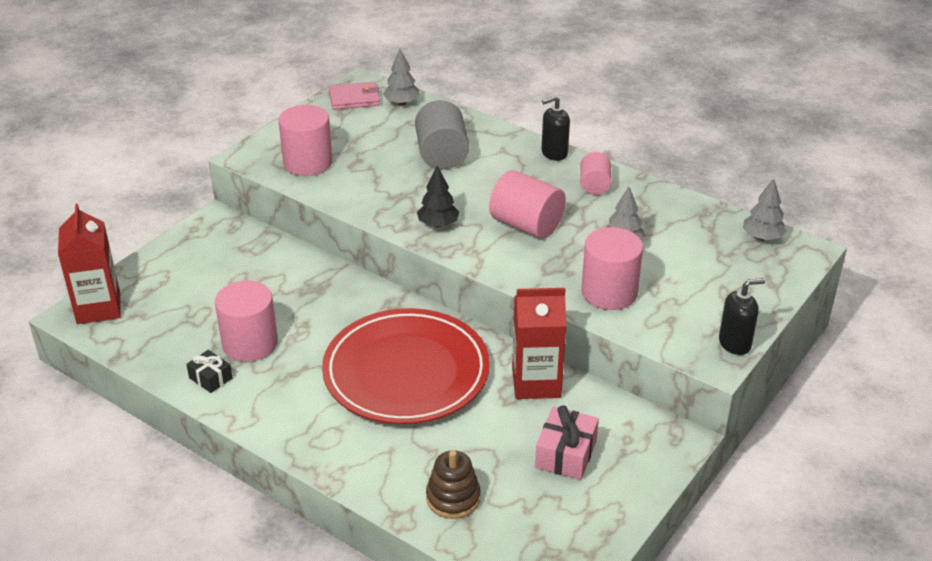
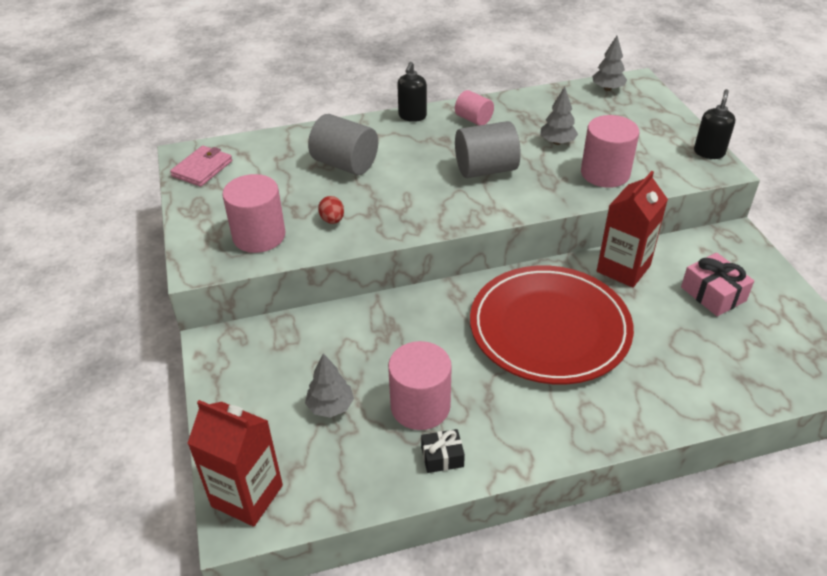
camera: 50 degrees left, 5 degrees up
grey tree [383,49,420,105] -> grey tree moved to [305,354,354,418]
black tree [417,165,459,228] -> none
brown stacking toy [426,450,481,519] -> none
pink cylinder [489,170,566,239] -> grey cylinder [455,121,521,178]
none -> red egg [318,196,344,224]

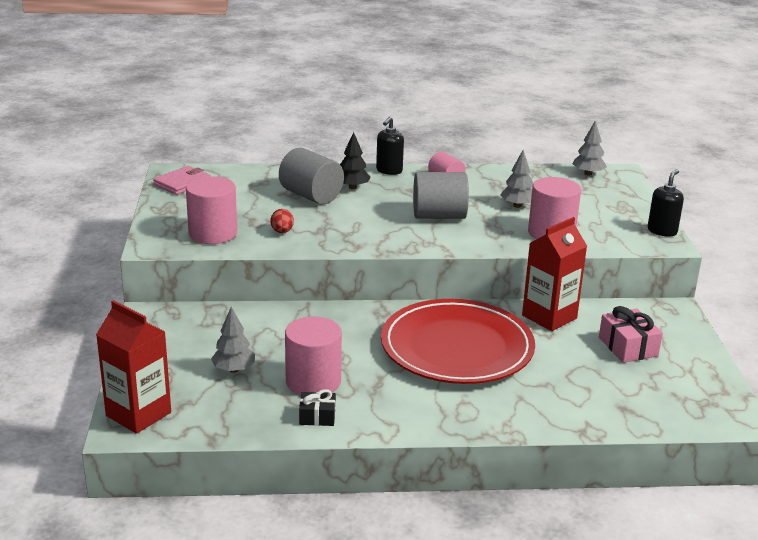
camera: 10 degrees right, 15 degrees down
none -> black tree [340,132,371,189]

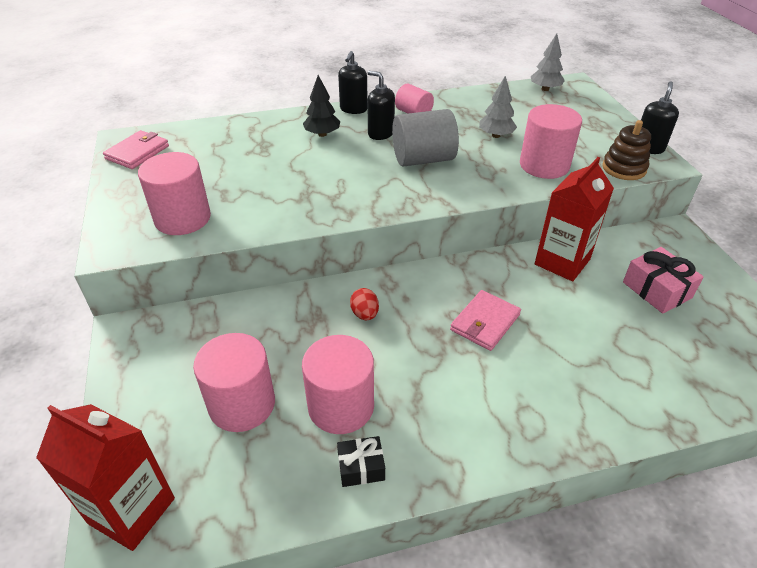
camera: 10 degrees left, 15 degrees up
grey tree [211,307,255,373] -> pink cylinder [193,333,275,432]
red egg [270,209,294,233] -> red egg moved to [350,288,379,320]
grey cylinder [279,148,344,205] -> none
red plate [381,299,535,384] -> pink wallet [450,290,521,351]
none -> black soap dispenser [367,71,395,140]
none -> brown stacking toy [602,120,651,180]

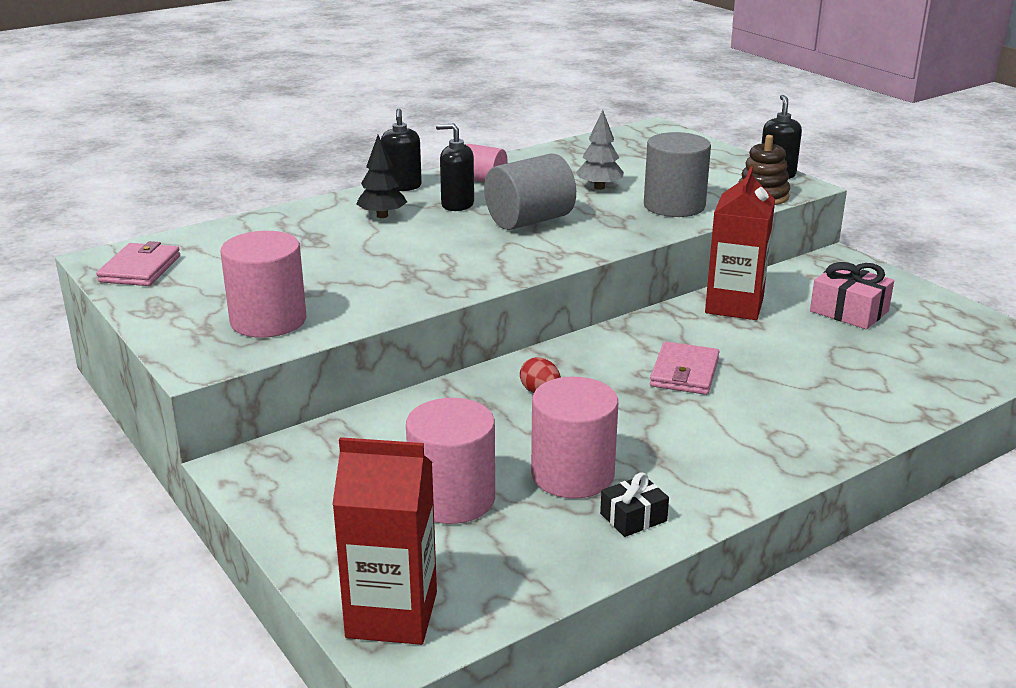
camera: 20 degrees left, 15 degrees down
pink cylinder [520,104,582,179] -> grey cylinder [644,132,711,217]
grey tree [531,34,565,91] -> none

